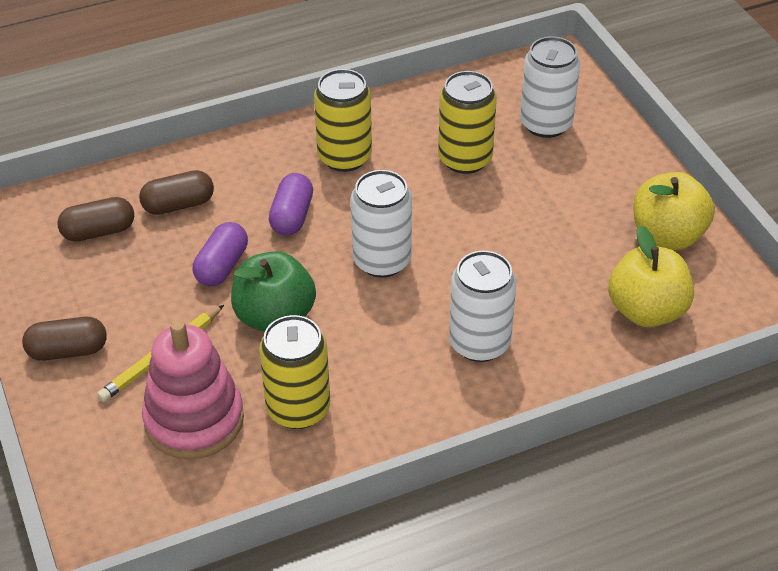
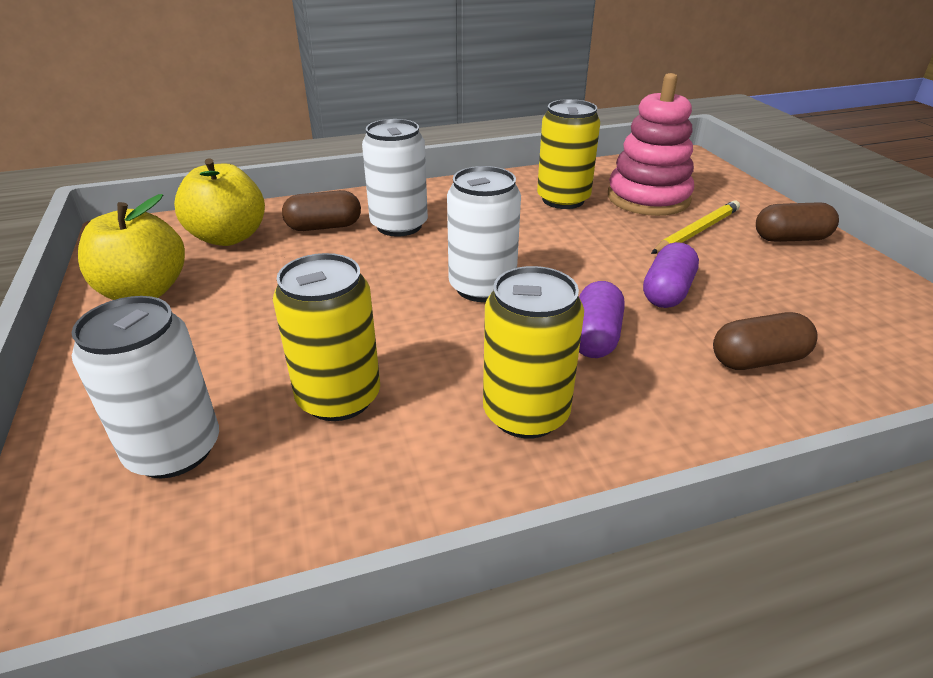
camera: 175 degrees left, 10 degrees down
brown capsule [57,197,134,242] -> brown capsule moved to [282,190,361,231]
green apple [231,251,316,332] -> none

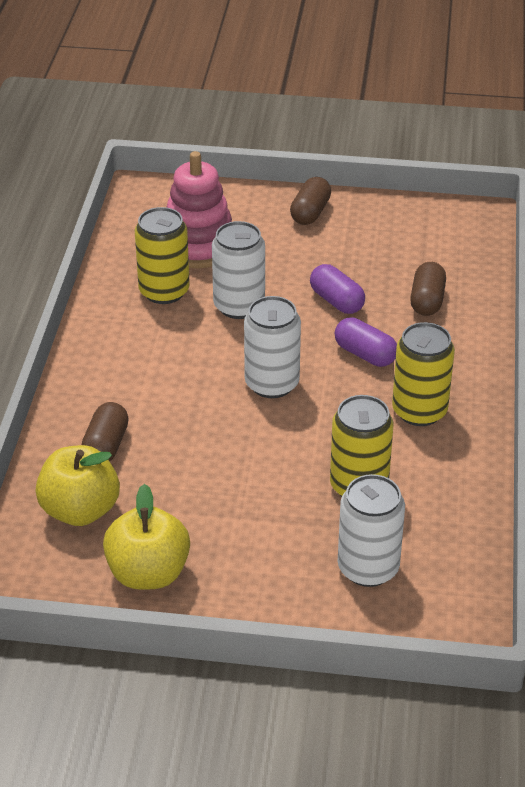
camera: 65 degrees left, 5 degrees up
white can [362,119,428,237] -> white can moved to [212,221,265,319]
yellow pencil [651,200,740,254] -> none

